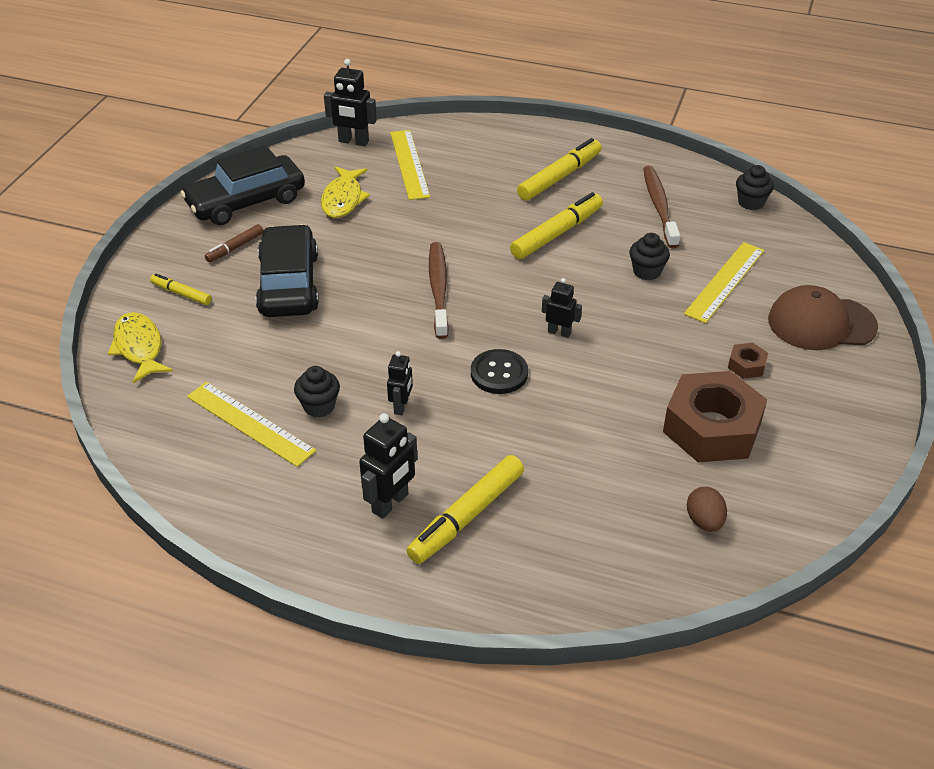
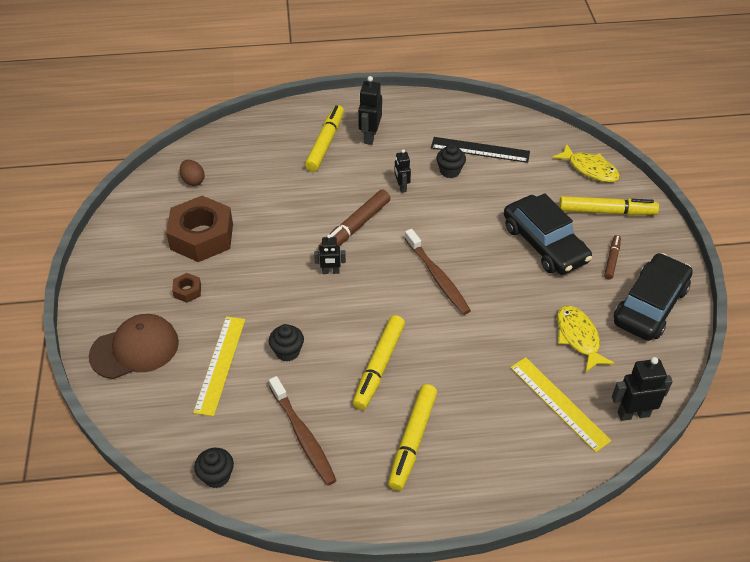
camera: 155 degrees right, 5 degrees up
yellow marker [150,273,212,305] -> yellow marker [559,196,659,216], size x1.81
yellow ruler [187,382,316,467] -> black ruler [431,137,530,163]
black button [471,349,528,394] -> brown marker [318,190,390,251]

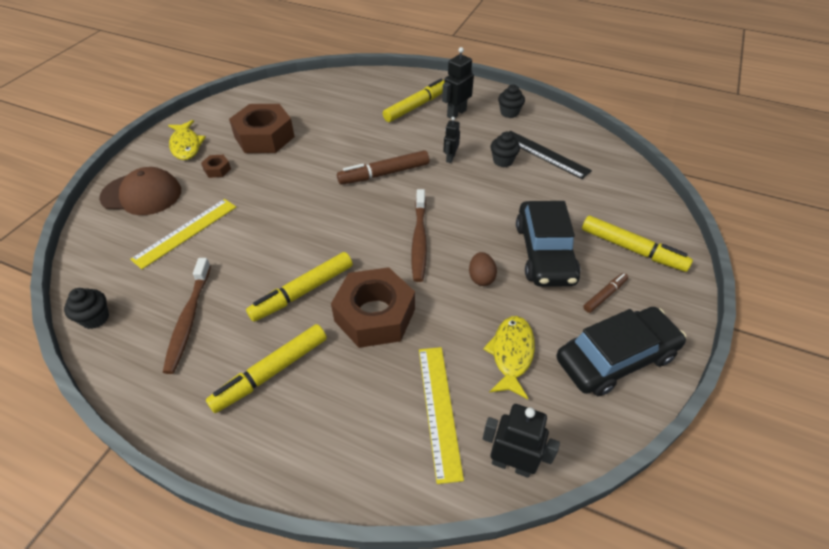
camera: 30 degrees right, 0 degrees up
brown egg [180,160,205,186] -> brown egg moved to [469,252,497,286]
black cupcake [269,324,304,362] -> black cupcake moved to [498,84,525,118]
black robot [314,234,346,274] -> none
yellow fish [552,143,620,182] -> yellow fish moved to [168,120,206,160]
none -> brown nut [331,267,415,348]

